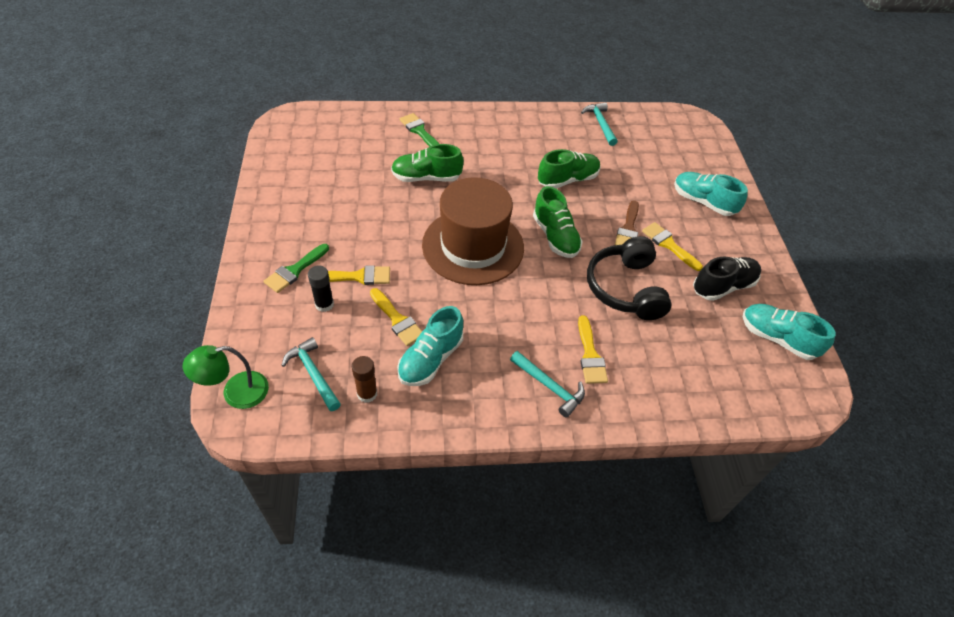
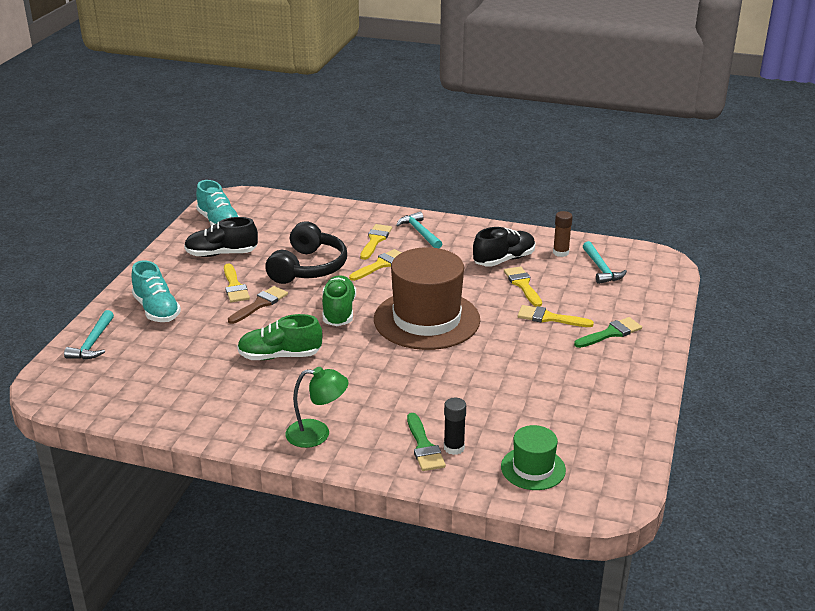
camera: 155 degrees left, 20 degrees down
green lamp [183,345,269,409] -> green lamp moved to [285,367,348,448]
black glue stick [308,266,334,312] -> black glue stick moved to [444,398,466,455]
green shoe [391,144,464,182] -> none
turquoise shoe [397,306,463,386] -> black shoe [473,227,535,267]
turquoise hammer [581,102,618,146] -> turquoise hammer moved to [64,310,114,360]
none -> yellow brush [349,249,402,281]
none -> green hat [501,425,566,490]

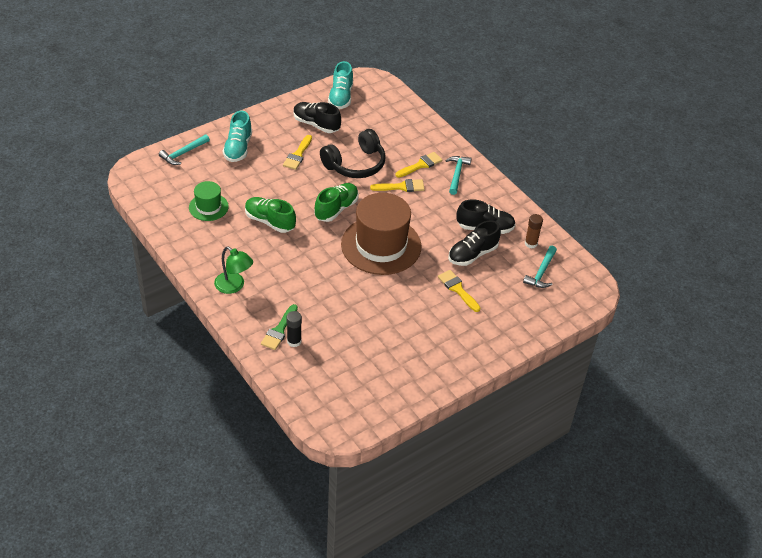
camera: 35 degrees right, 15 degrees up
brown brush [228,286,288,324] -> none
green hat [501,425,566,490] -> green hat moved to [189,181,229,221]
yellow brush [504,266,542,307] -> black shoe [448,220,501,266]
green brush [574,317,642,348] -> none

